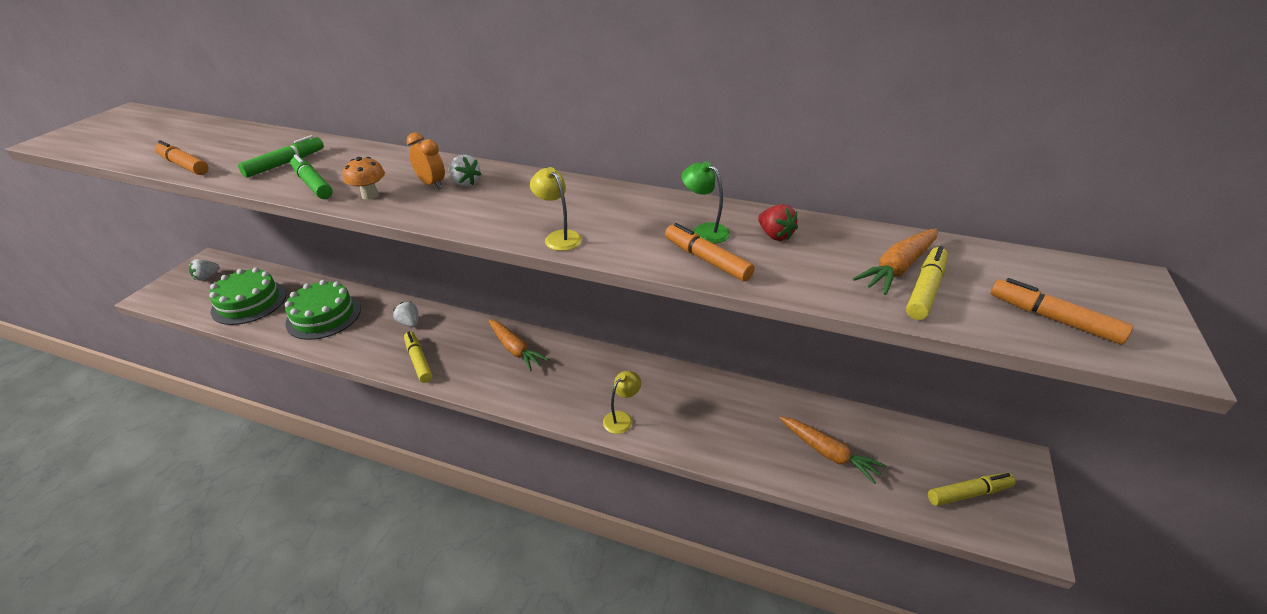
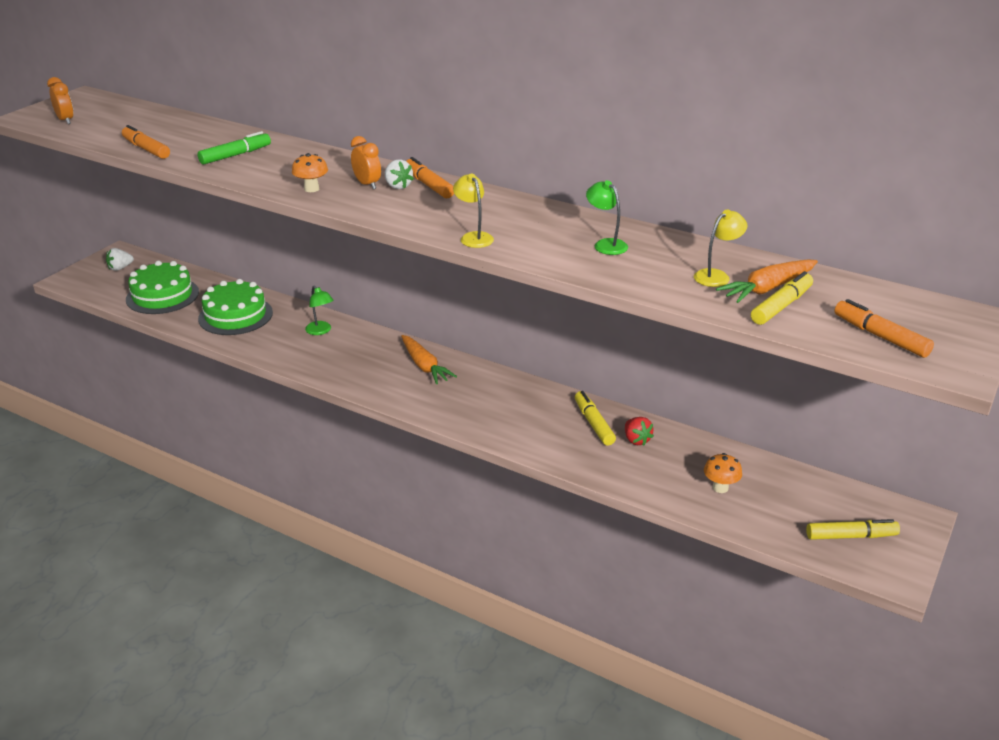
camera: 10 degrees right, 5 degrees down
green marker [290,155,333,199] -> none
white strawberry [393,302,418,327] -> green lamp [305,285,334,335]
yellow marker [404,332,433,383] -> yellow marker moved to [575,391,616,445]
yellow lamp [603,371,641,434] -> yellow lamp moved to [694,209,747,287]
orange marker [665,223,755,282] -> orange marker moved to [406,157,454,198]
red strawberry [758,204,798,241] -> red strawberry moved to [625,417,654,446]
orange carrot [779,416,887,484] -> orange mushroom [704,453,742,493]
none -> orange clock [47,77,73,124]

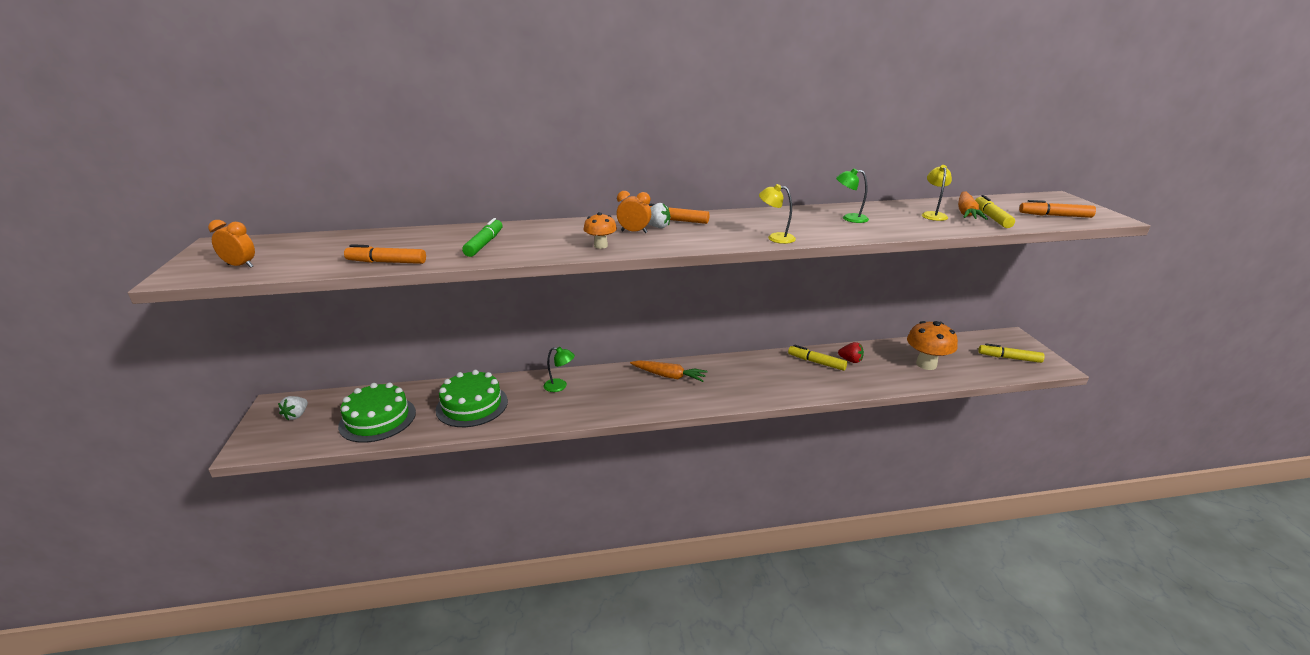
camera: 40 degrees left, 5 degrees down
orange mushroom [704,453,742,493] -> orange mushroom [907,321,958,370], size x1.80
yellow marker [806,519,900,540] -> yellow marker turned 120 degrees counterclockwise [978,343,1045,363]

